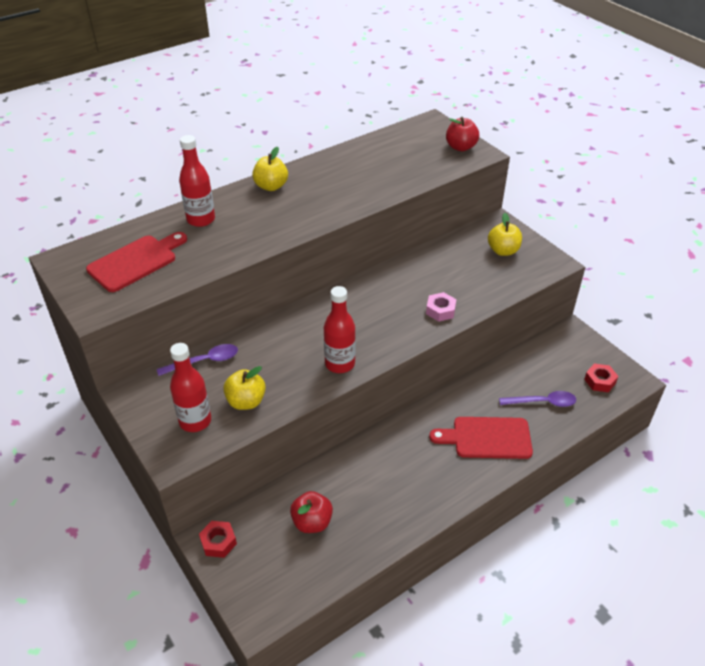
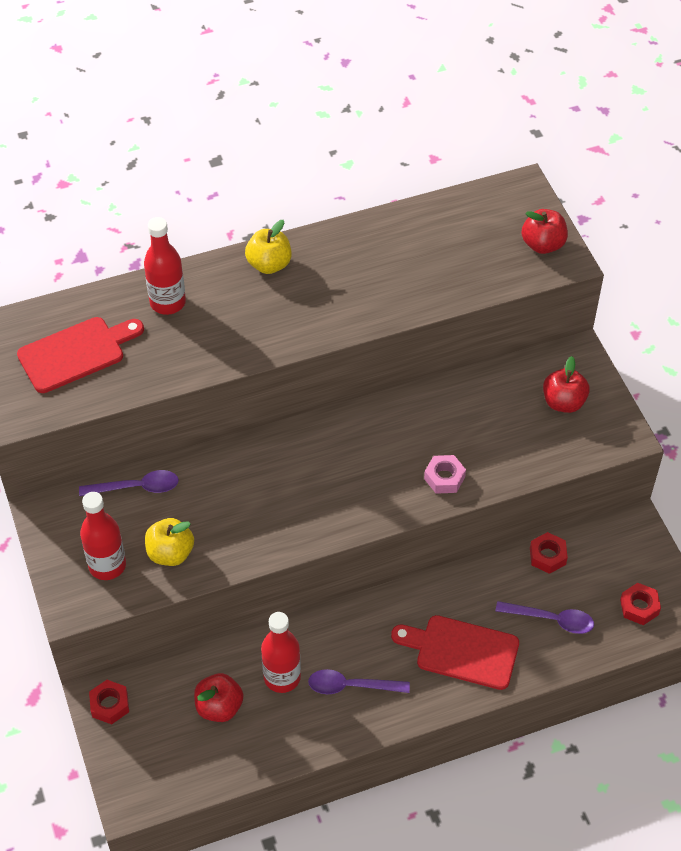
camera: 15 degrees right, 10 degrees up
red bottle [324,286,356,373] -> red bottle moved to [261,612,301,693]
yellow apple [488,213,522,256] -> red apple [543,356,590,413]
none -> purple spoon [308,669,410,694]
none -> red nut [530,532,568,574]

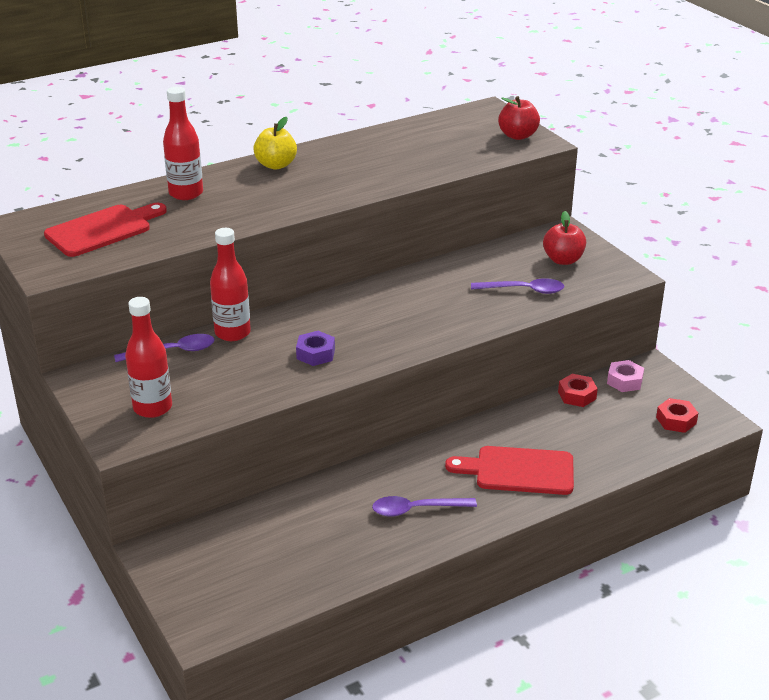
camera: 10 degrees left, 20 degrees down
red nut [89,680,129,724] -> none
yellow apple [145,518,194,566] -> none
red apple [194,673,243,722] -> none
red bottle [261,612,301,693] -> red bottle moved to [210,228,251,341]
pink nut [424,455,466,494] -> pink nut moved to [607,360,644,392]
purple spoon [495,601,594,634] -> purple spoon moved to [471,278,564,294]
none -> purple nut [296,331,335,366]

